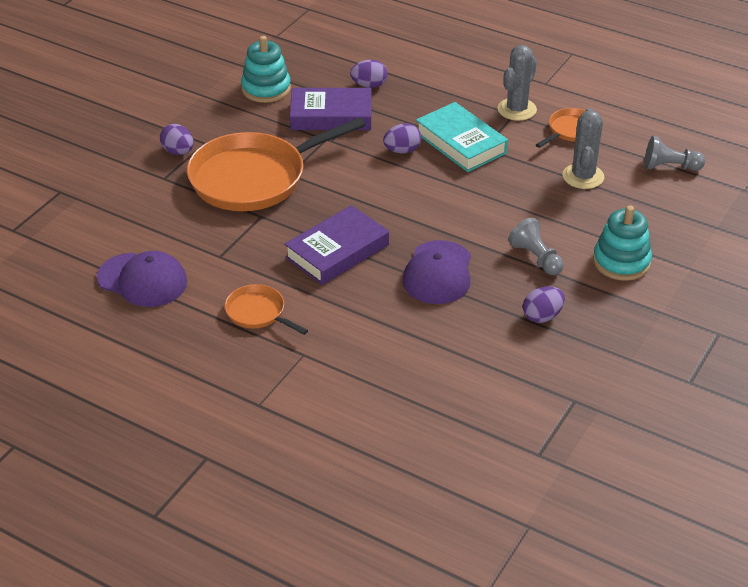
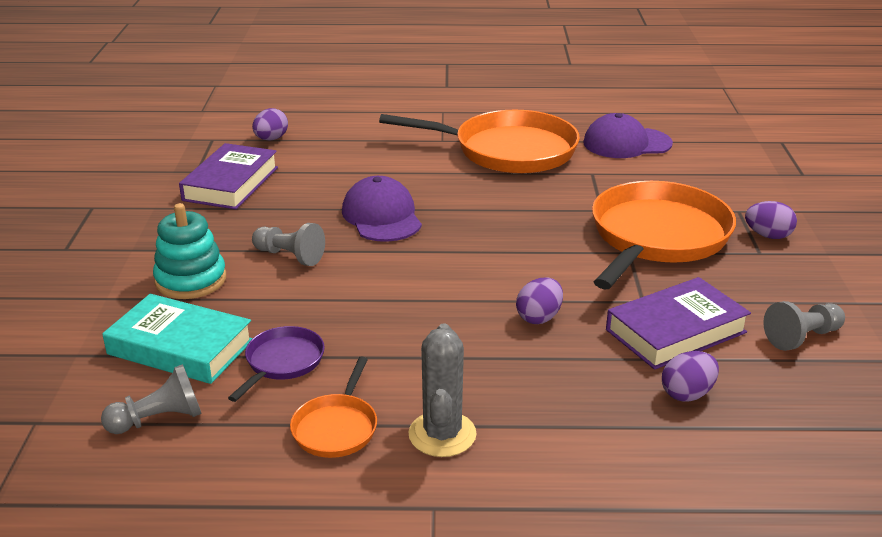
camera: 150 degrees right, 10 degrees down
orange pan [225,284,308,335] -> orange pan [379,110,580,174], size x2.17
turquoise stacking toy [241,36,291,103] -> grey pawn [763,301,845,351]
purple book [284,205,389,285] -> purple book moved to [179,143,278,210]
turquoise book [416,102,508,172] -> turquoise book moved to [102,294,253,384]
purple egg [523,286,565,323] -> purple egg moved to [252,108,288,140]
grey cactus [562,108,604,189] -> purple pan [228,326,325,402]

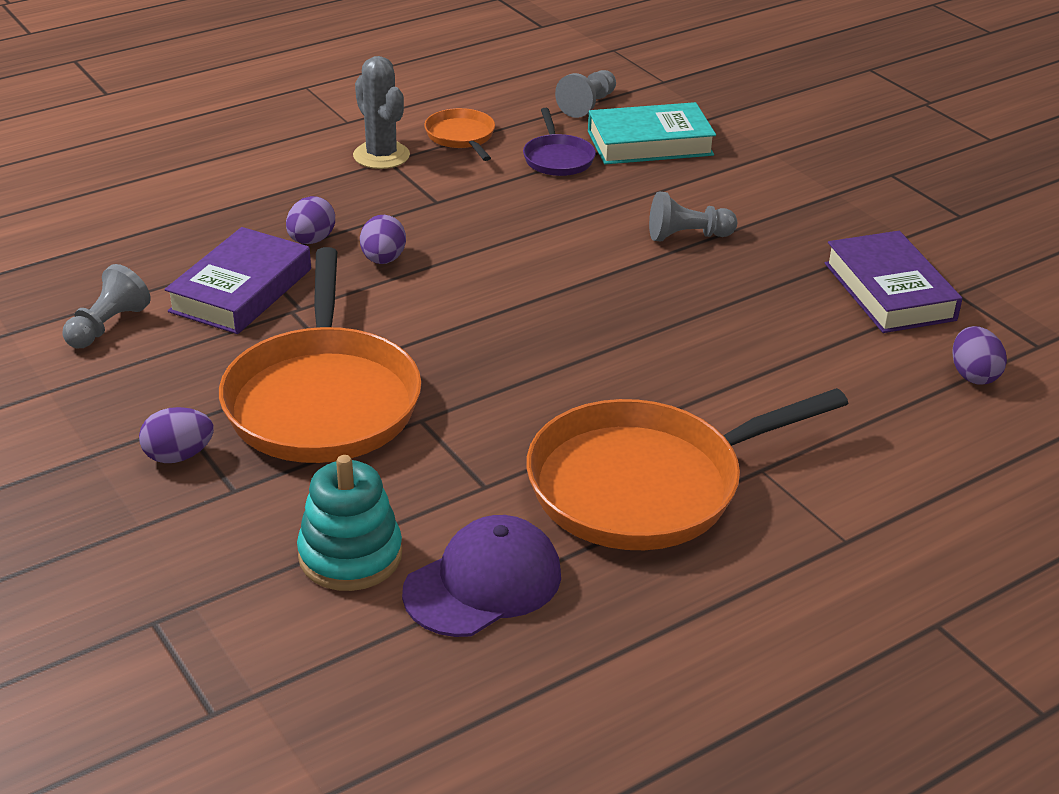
camera: 145 degrees right, 5 degrees up
turquoise stacking toy [153,203,226,299] -> turquoise stacking toy moved to [297,455,402,591]
purple cap [342,176,422,242] -> none
purple egg [662,351,719,402] -> purple egg moved to [286,196,335,244]

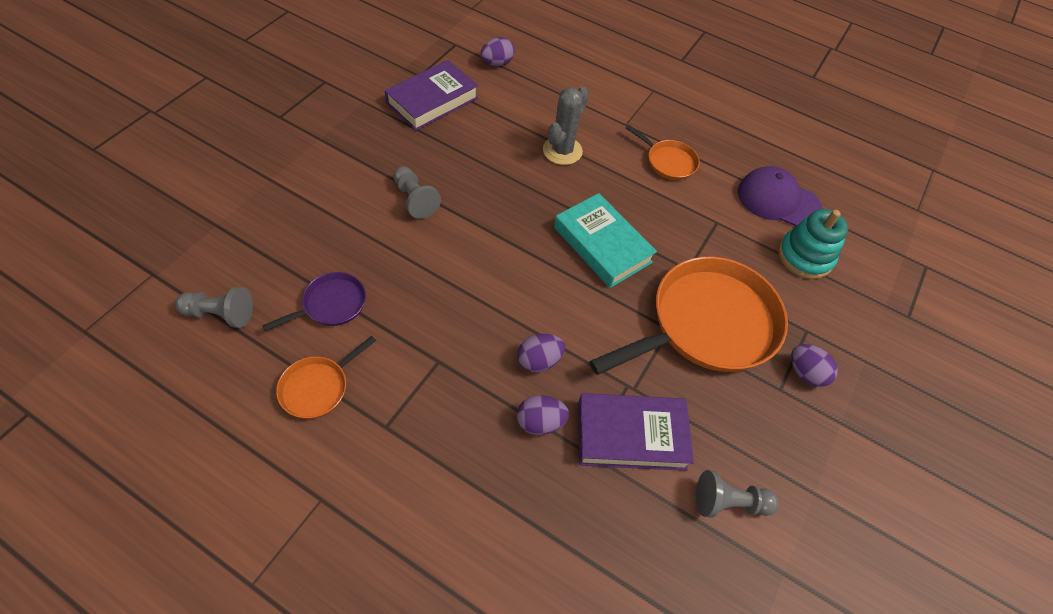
camera: 120 degrees left, 20 degrees up
grey cactus [353,56,410,169] -> grey cactus moved to [543,87,589,165]
orange pan [526,388,848,550] -> orange pan [626,125,700,180], size x0.46
turquoise book [588,102,716,164] -> turquoise book moved to [554,193,657,288]

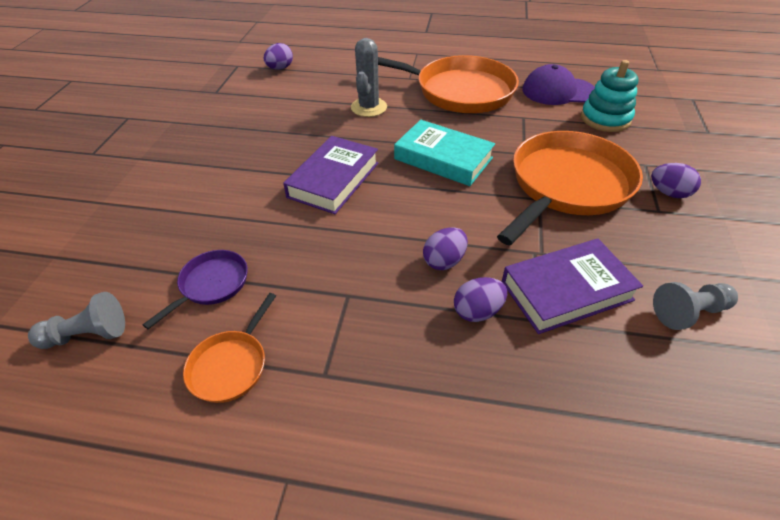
camera: 15 degrees left, 10 degrees down
purple book [385,60,479,131] -> purple book moved to [283,136,378,214]
grey pawn [393,166,441,219] -> none
orange pan [626,125,700,180] -> orange pan [378,55,519,113], size x2.17

